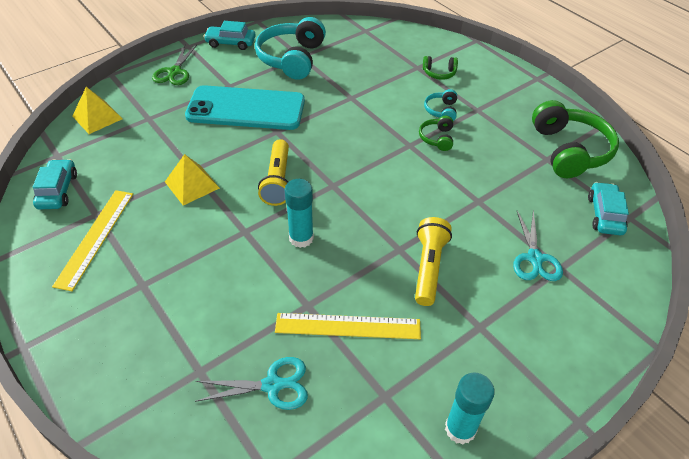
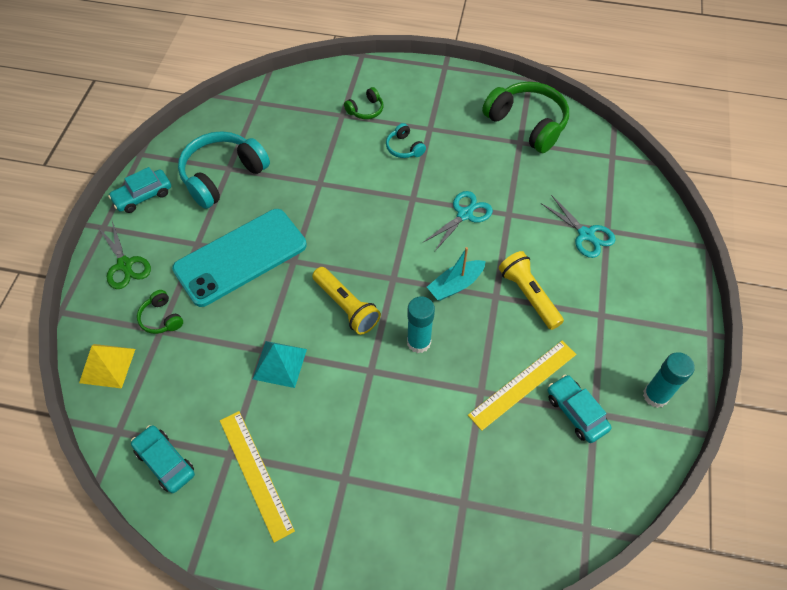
camera: 40 degrees left, 10 degrees up
yellow pyramid [165,154,220,206] -> turquoise pyramid [253,341,307,388]
turquoise scissors [195,357,308,410] -> turquoise scissors moved to [424,191,493,252]
turquoise headphones [255,17,326,80] -> turquoise headphones turned 75 degrees clockwise [178,131,270,209]
green headphones [419,116,453,151] -> green headphones moved to [137,290,183,334]
turquoise car [588,182,629,235] -> turquoise car moved to [547,375,611,443]
none -> turquoise boat [427,247,486,301]

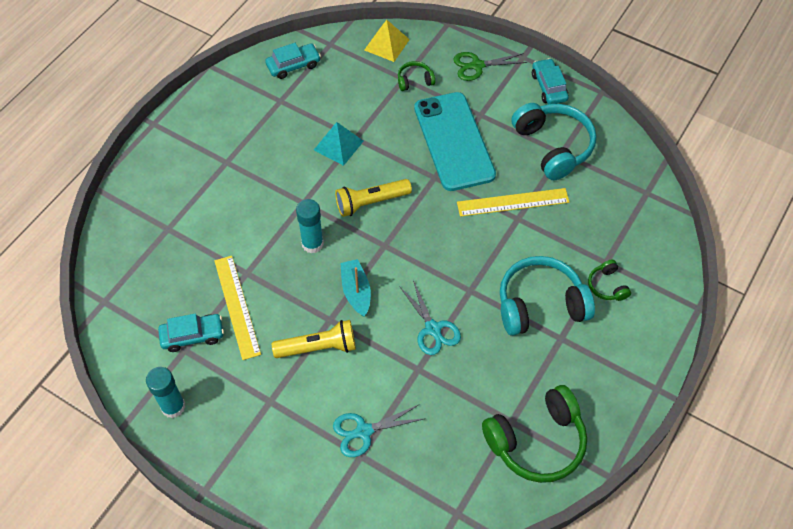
camera: 110 degrees right, 0 degrees up
yellow ruler [220,411,295,543] -> yellow ruler moved to [457,188,570,217]
turquoise headphones [386,123,426,158] -> turquoise headphones [500,256,595,336], size x2.13

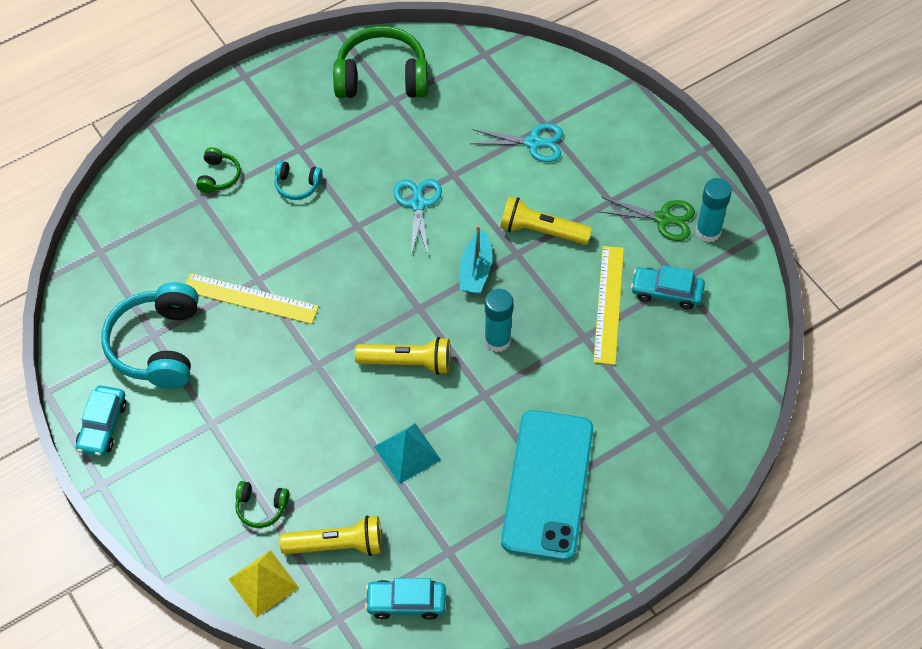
camera: 155 degrees left, 0 degrees up
turquoise phone [414,92,496,191] -> turquoise phone moved to [501,410,593,561]
green scissors [453,52,528,81] -> green scissors moved to [600,197,695,241]
turquoise headphones [500,256,595,336] -> turquoise headphones [274,161,323,200], size x0.47
none -> yellow flashlight [280,516,382,556]

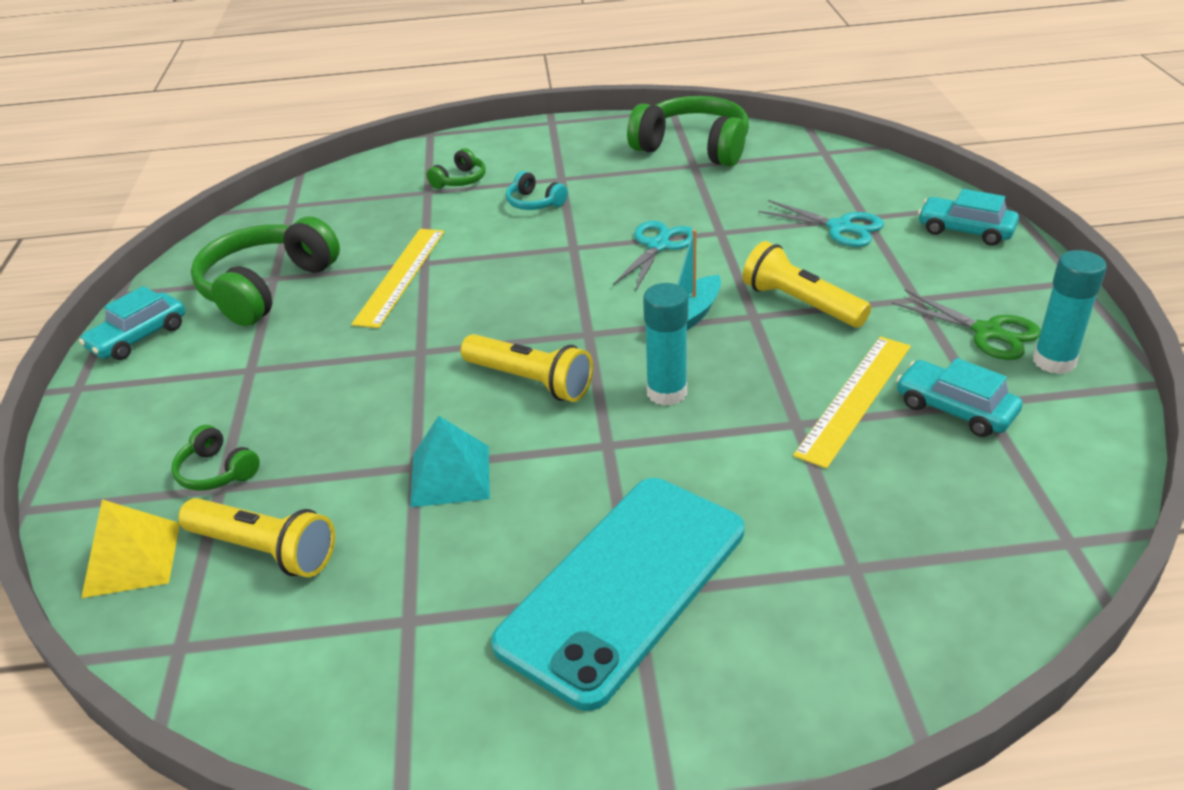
camera: 30 degrees right, 20 degrees down
turquoise headphones [101,282,198,389] -> green headphones [191,216,340,326]
yellow ruler [186,273,319,324] -> yellow ruler turned 60 degrees clockwise [351,229,444,328]
turquoise car [365,578,446,620] -> turquoise car moved to [918,189,1019,246]

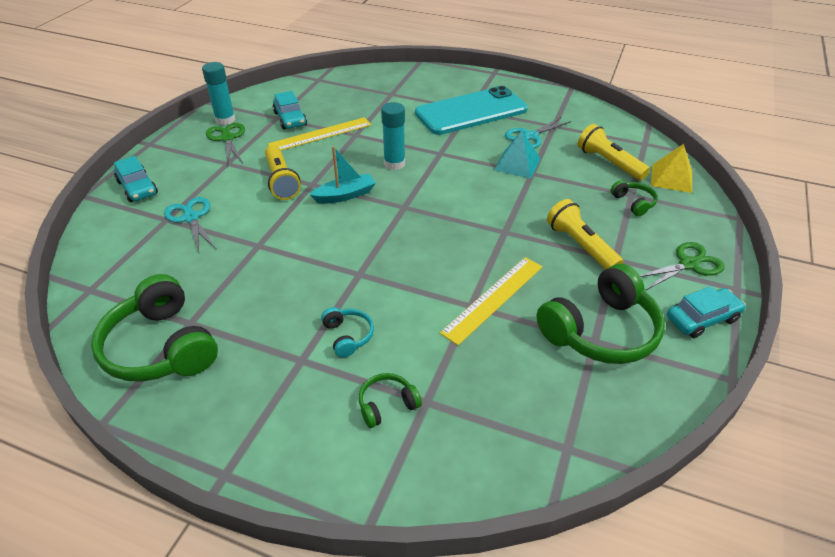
camera: 155 degrees left, 5 degrees up
yellow flashlight [461,334,593,402] -> yellow flashlight moved to [547,199,623,270]
turquoise scissors [613,221,697,291] -> turquoise scissors moved to [505,116,572,149]
none -> green scissors [640,242,725,291]

